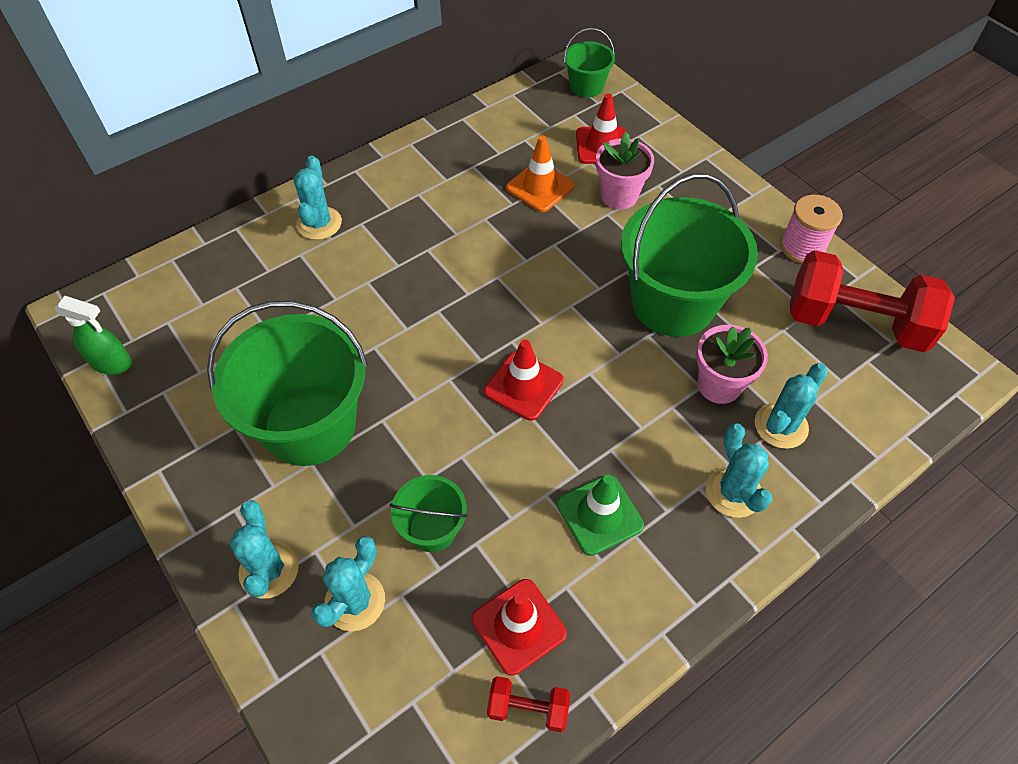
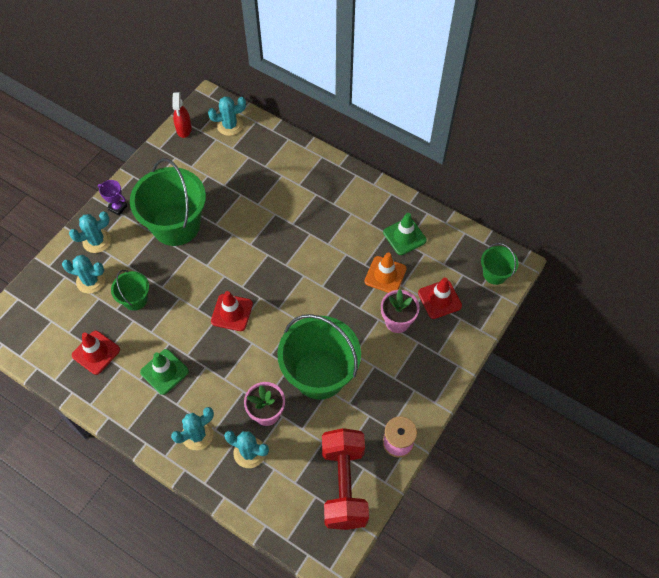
camera: 70 degrees right, 5 degrees up
green spray bottle [54,296,132,375] -> red spray bottle [172,92,192,138]
turquoise cactus [294,156,342,240] -> turquoise cactus moved to [208,96,246,136]
red dumbbell [487,676,570,732] -> none
none -> purple trophy [98,180,127,216]
none -> green traffic cone [383,213,427,255]

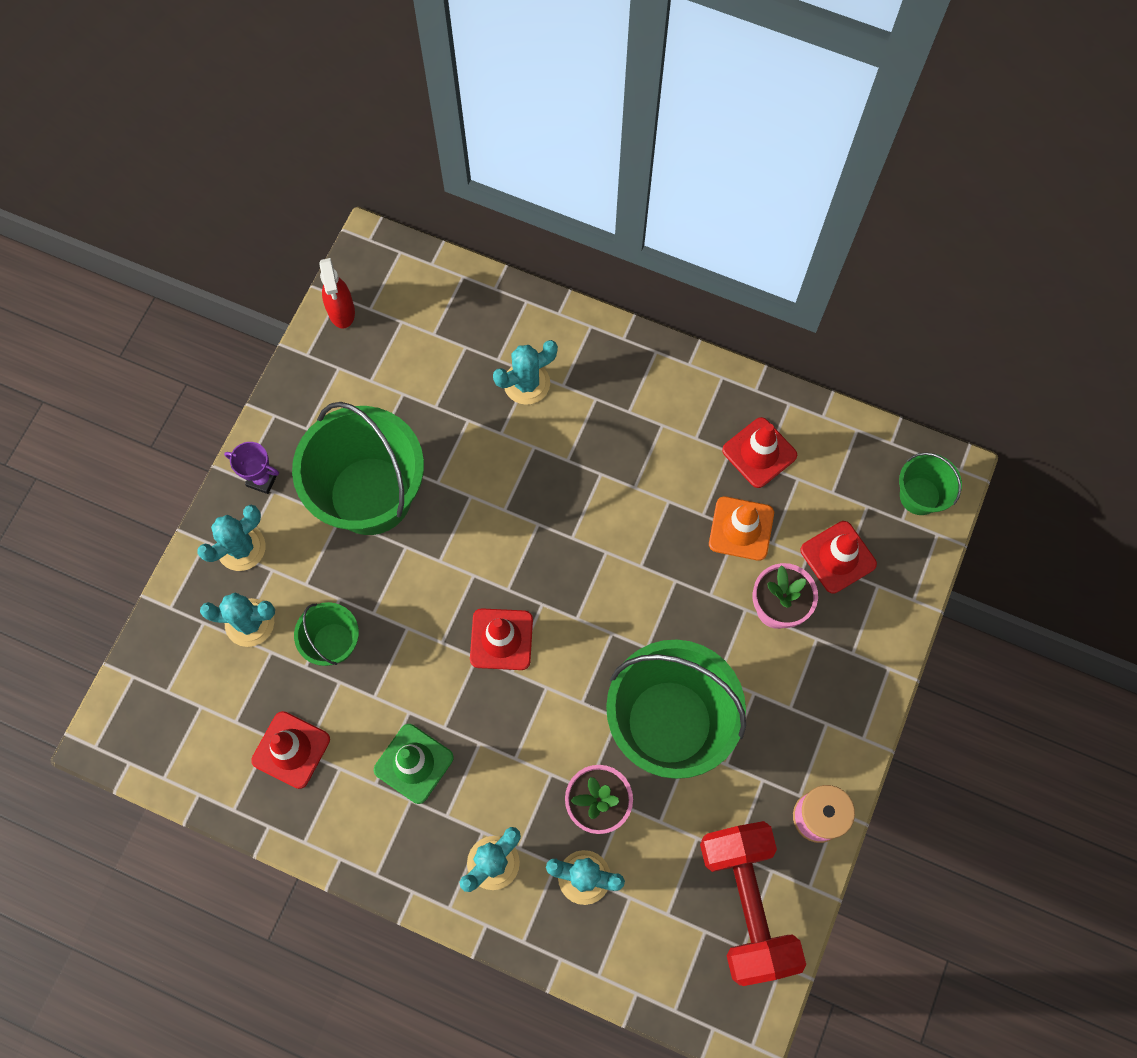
camera: 10 degrees left, 10 degrees up
turquoise cactus [208,96,246,136] -> turquoise cactus moved to [493,340,558,405]
green traffic cone [383,213,427,255] -> red traffic cone [722,417,797,488]

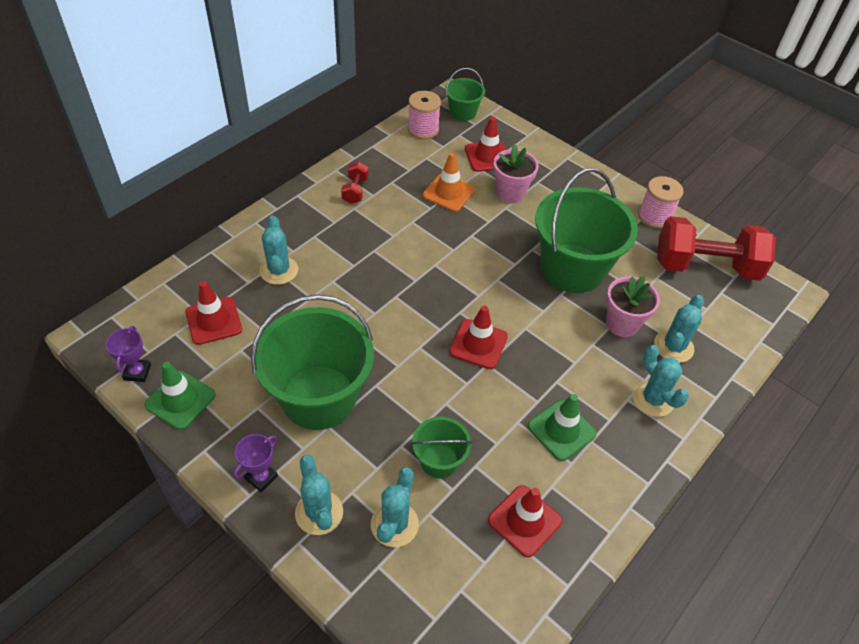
camera: 75 degrees left, 20 degrees down
red spray bottle [320,258,355,329] -> purple trophy [106,326,151,382]
red traffic cone [722,417,797,488] -> red traffic cone moved to [186,281,242,345]
none -> green traffic cone [144,362,216,430]
none -> red dumbbell [341,162,369,204]
none -> pink spool [408,91,441,140]

